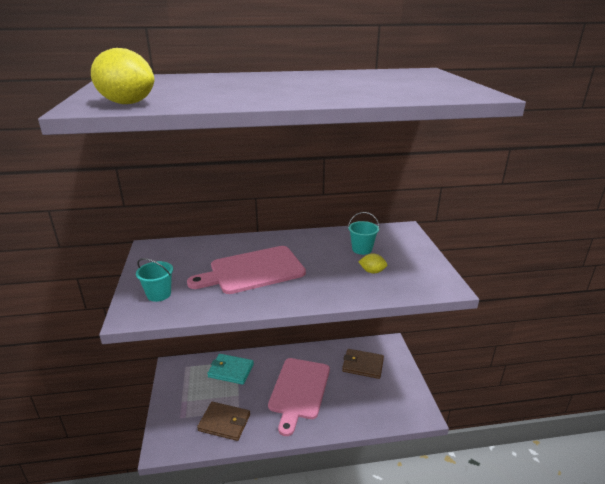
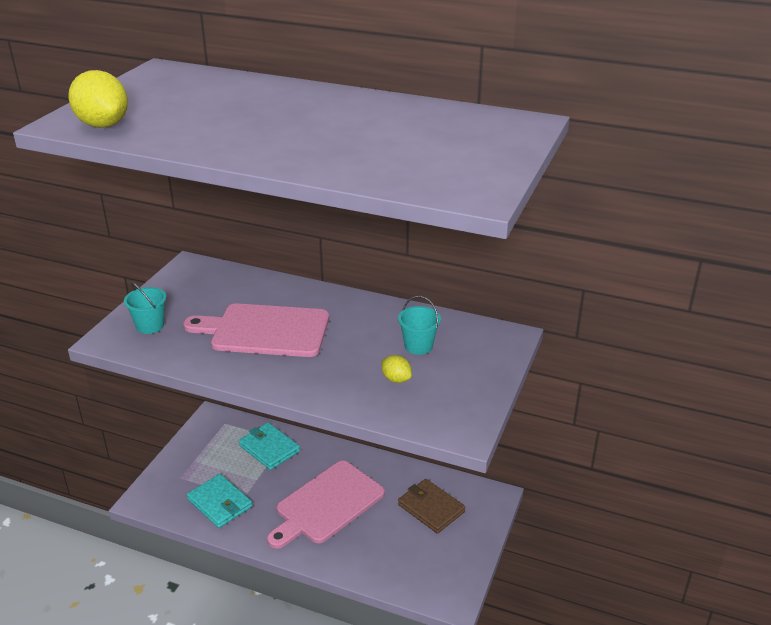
camera: 30 degrees right, 5 degrees up
brown wallet [197,402,250,441] -> turquoise wallet [187,474,252,528]

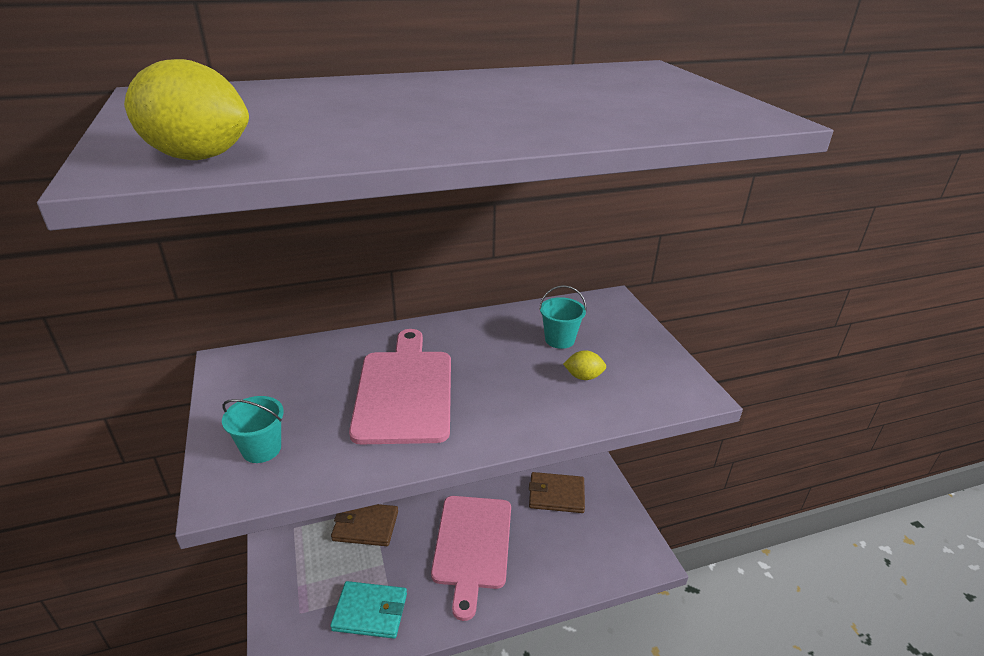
camera: 40 degrees left, 0 degrees up
pink cutting board [183,303,329,357] -> pink cutting board turned 120 degrees clockwise [349,329,451,444]
turquoise wallet [239,423,300,470] -> brown wallet [331,504,398,546]

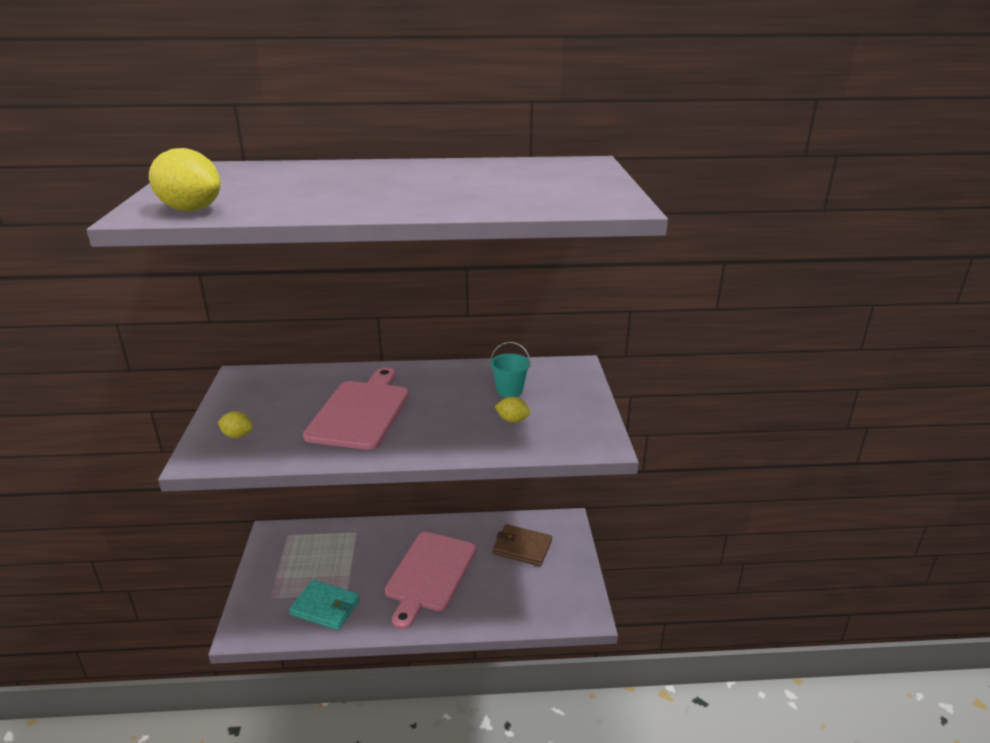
camera: 15 degrees right, 5 degrees down
turquoise bucket [222,396,284,463] -> yellow lemon [218,411,253,438]
brown wallet [331,504,398,546] -> none

